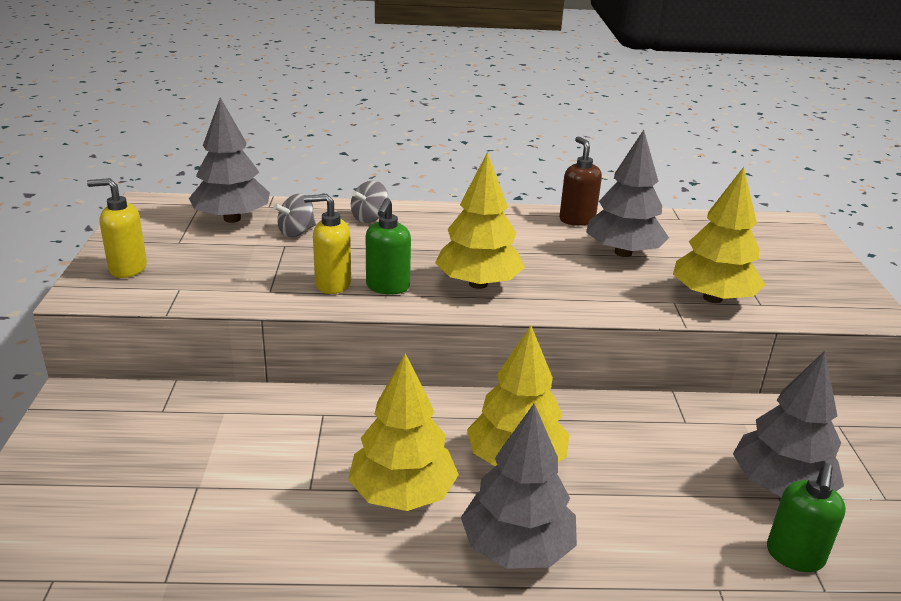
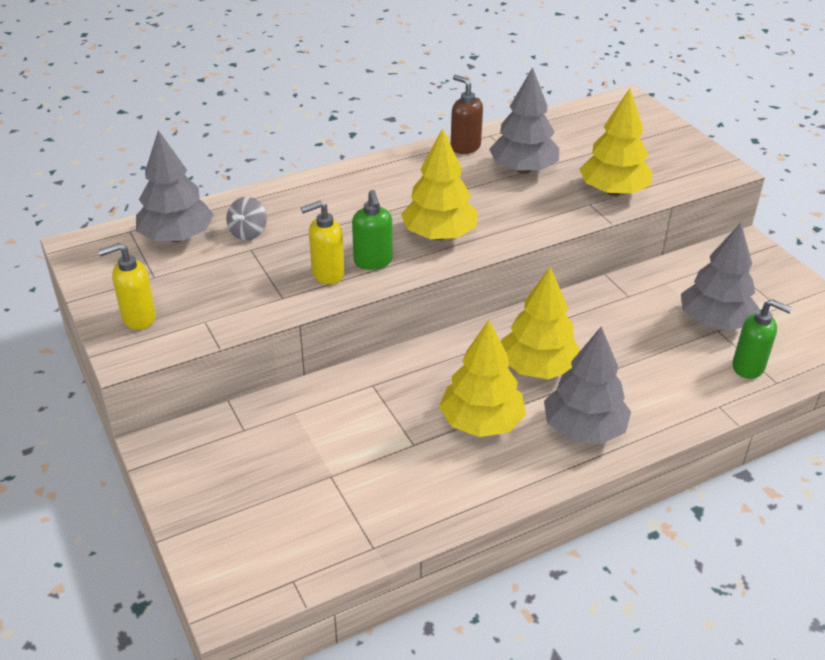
camera: 25 degrees left, 10 degrees up
grey spinning top [351,181,388,223] -> none
green soap dispenser [767,463,846,572] -> green soap dispenser turned 60 degrees counterclockwise [733,299,792,379]

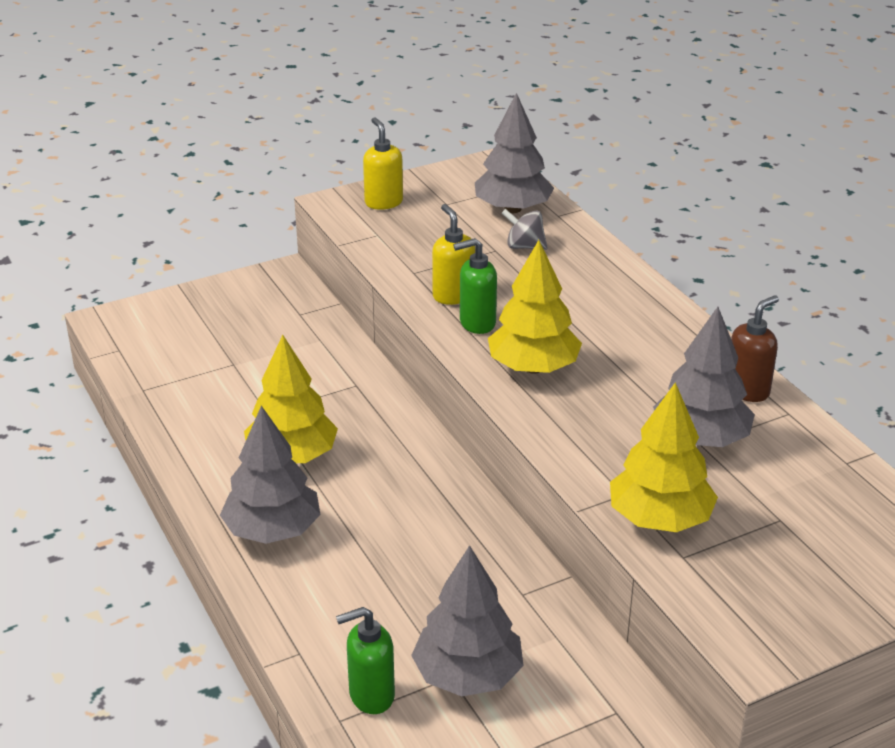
camera: 90 degrees right, 5 degrees down
yellow tree [501,266,581,379] -> none
green soap dispenser [733,299,792,379] -> green soap dispenser turned 45 degrees clockwise [336,607,395,714]

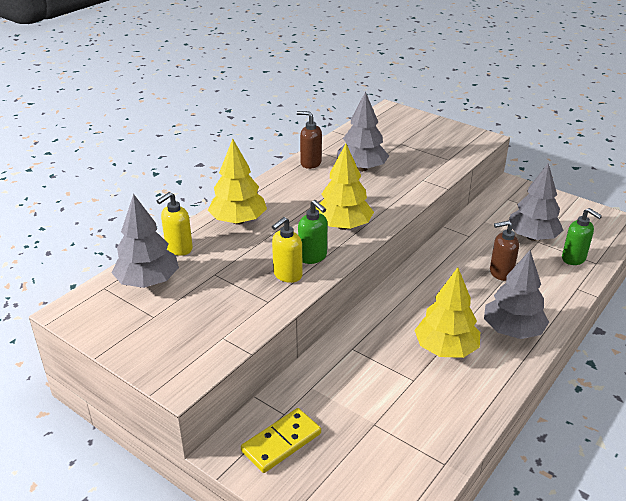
camera: 115 degrees left, 0 degrees up
yellow soap dispenser [363,117,403,210] -> yellow soap dispenser moved to [157,192,193,256]
grey spinning top [502,209,548,250] -> none
yellow tree [610,382,718,532] -> yellow tree moved to [208,139,267,225]
none -> yellow domino [241,408,321,473]
none -> brown soap dispenser [490,221,519,281]

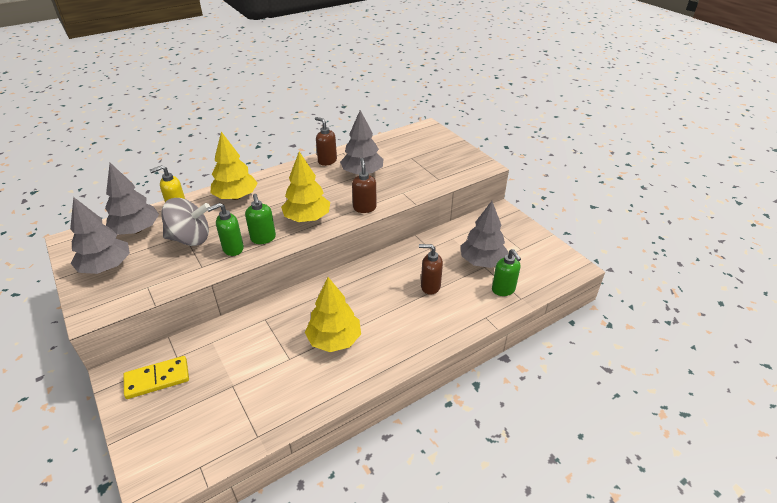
camera: 20 degrees right, 5 degrees up
yellow soap dispenser [272,217,303,283] -> green soap dispenser [207,203,244,256]
grey tree [484,250,549,339] -> grey tree moved to [70,197,130,274]
none -> grey spinning top [161,198,210,246]
none -> brown soap dispenser [352,158,377,213]

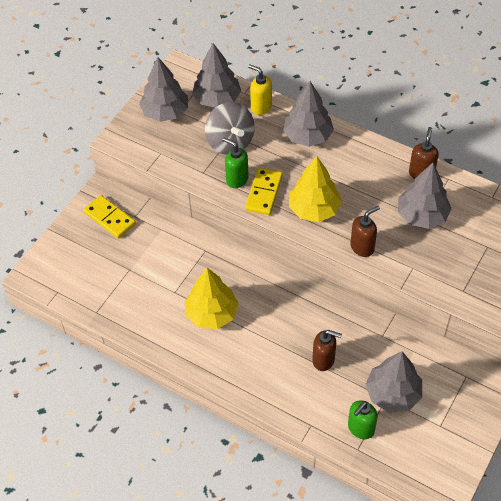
camera: 65 degrees right, 15 degrees up
yellow tree [210,132,258,200] -> grey tree [283,81,334,147]
green soap dispenser [245,194,276,244] -> yellow domino [245,167,283,215]
brown soap dispenser [419,244,443,295] -> brown soap dispenser turned 120 degrees clockwise [312,330,342,371]

